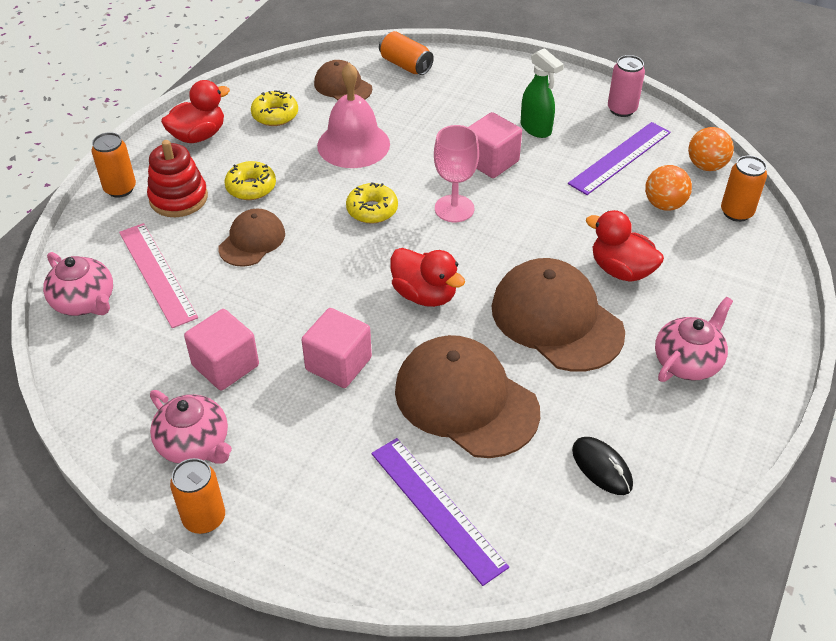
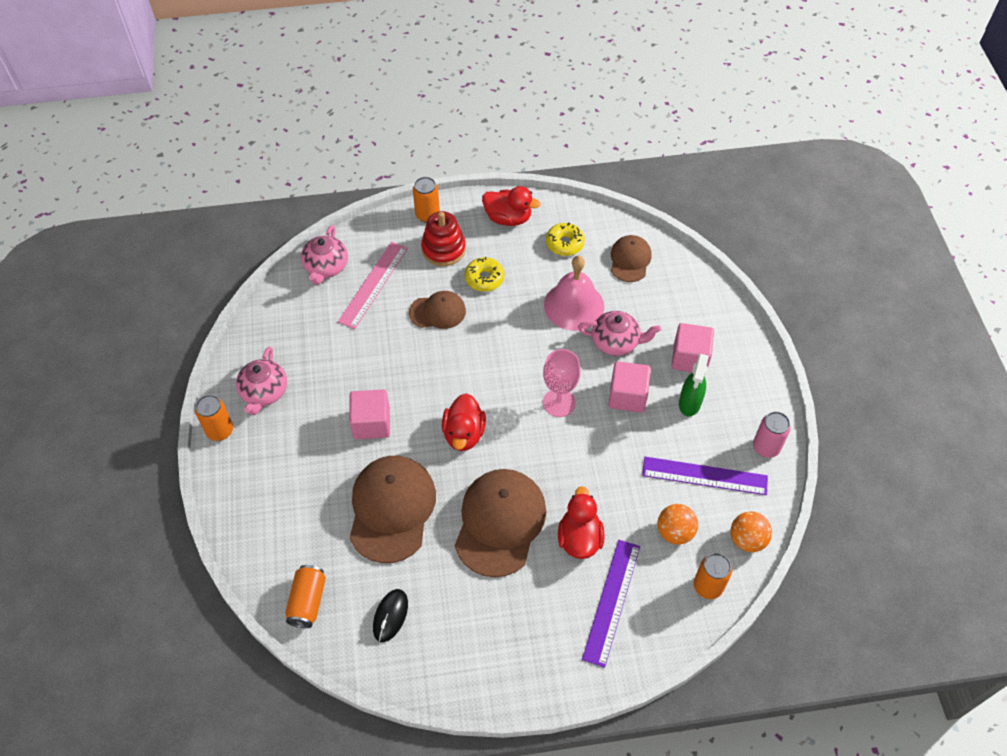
camera: 55 degrees right, 10 degrees up
pink cube [184,309,259,391] -> pink cube moved to [672,323,714,372]
yellow donut [346,182,398,224] -> none
purple ruler [371,438,509,586] -> purple ruler moved to [582,540,640,668]
orange can [379,31,434,75] -> orange can moved to [285,565,326,628]
pink teapot [655,297,733,382] -> pink teapot moved to [578,311,661,356]

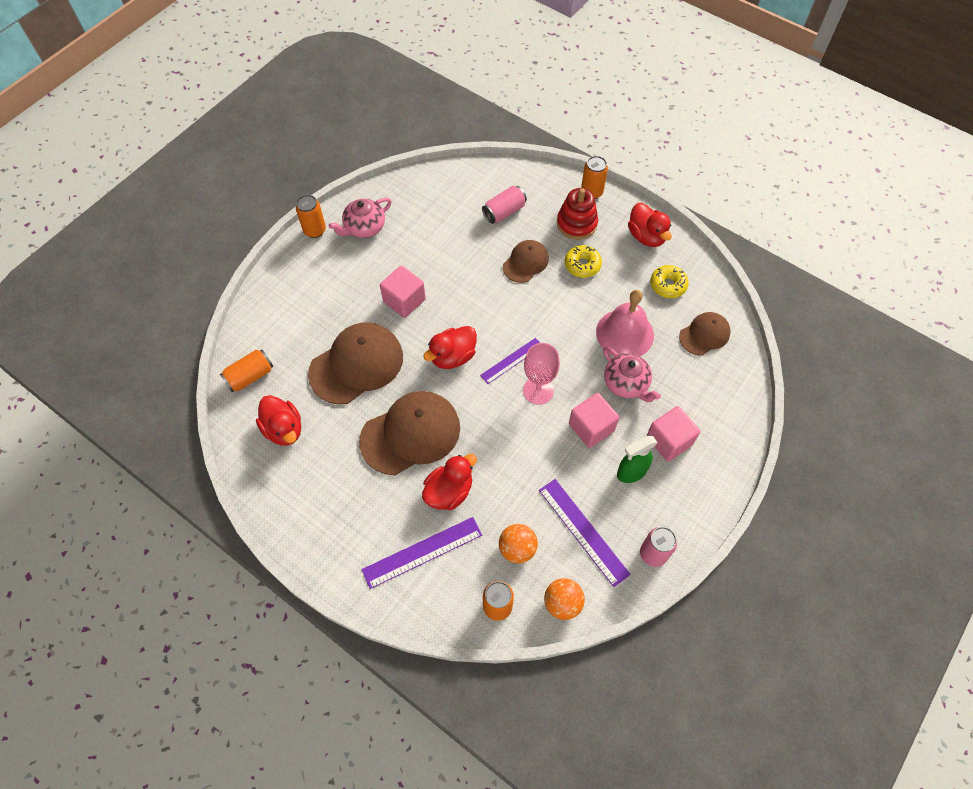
camera: 45 degrees right, 5 degrees up
pink teapot [301,225,348,285] -> none
pink ruler [338,242,408,329] -> pink can [482,186,527,224]
black mouse [373,589,408,642] -> red duck [256,395,301,446]
brown cap [409,291,466,329] -> brown cap turned 90 degrees counterclockwise [503,240,549,283]
none -> purple ruler [480,338,540,384]

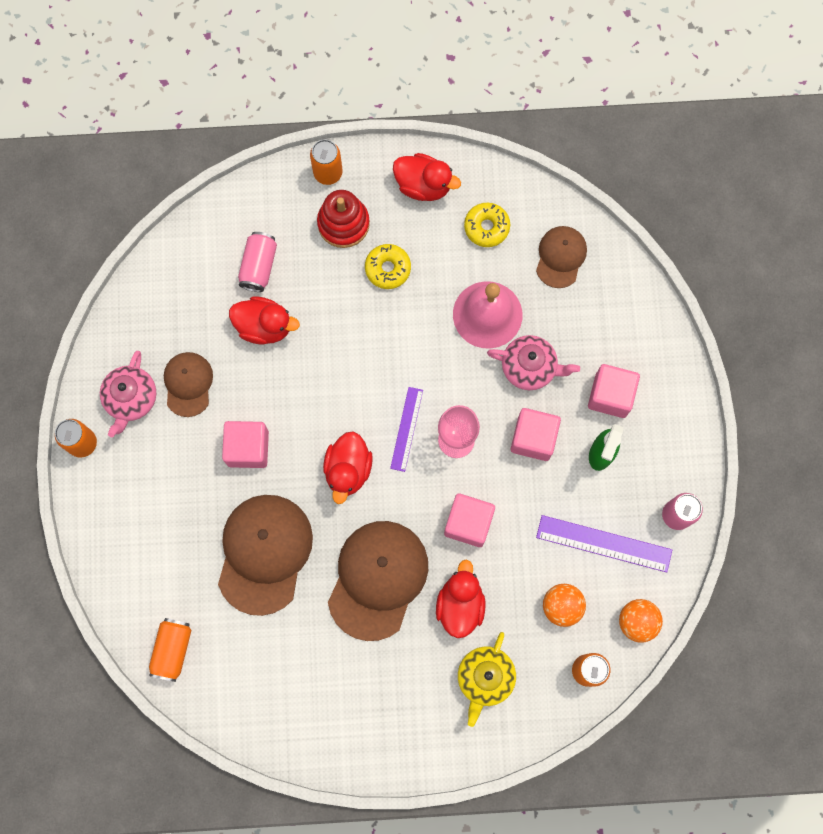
camera: 40 degrees left, 15 degrees up
red duck [256,395,301,446] -> red duck moved to [229,296,300,344]
purple ruler [362,517,482,589] -> yellow teapot [458,632,516,727]
brown cap [503,240,549,283] -> brown cap moved to [164,352,213,417]
none -> pink cube [444,493,495,547]

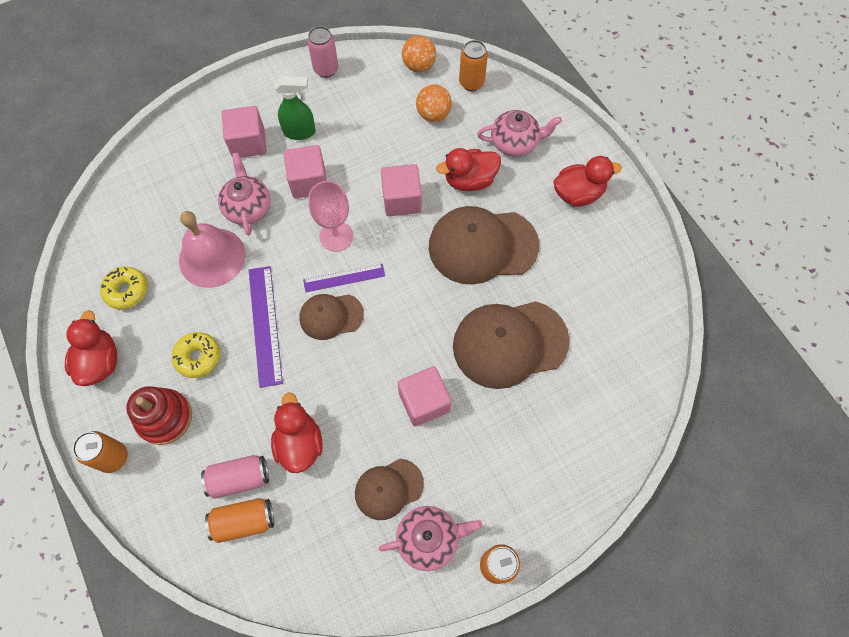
camera: 115 degrees left, 10 degrees down
orange can [149,618,192,682] -> orange can moved to [205,498,274,543]
red duck [323,432,373,504] -> red duck moved to [554,156,622,207]
yellow teapot [458,632,516,727] -> pink teapot [477,110,562,157]
brown cap [536,226,587,288] -> brown cap moved to [299,294,364,340]
purple ruler [536,515,672,572] -> purple ruler moved to [249,266,283,388]

